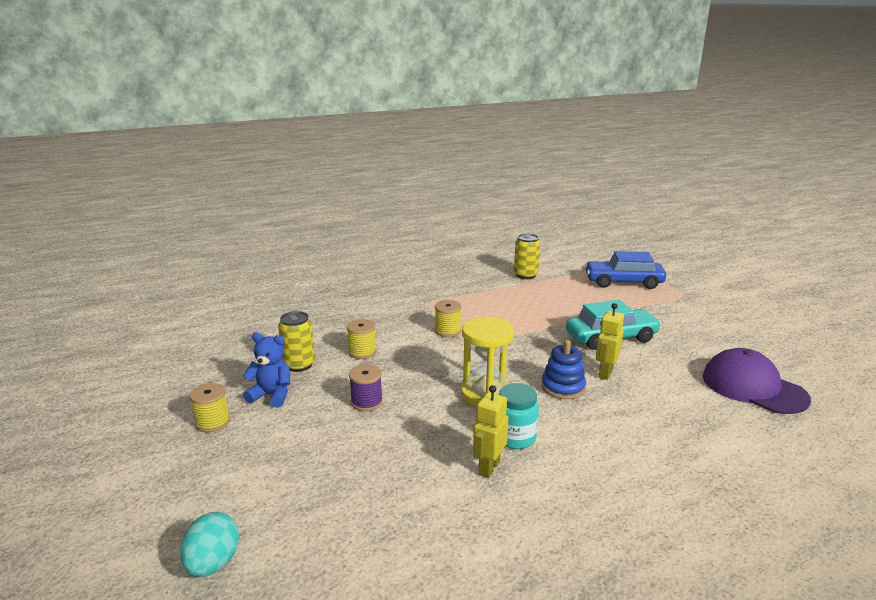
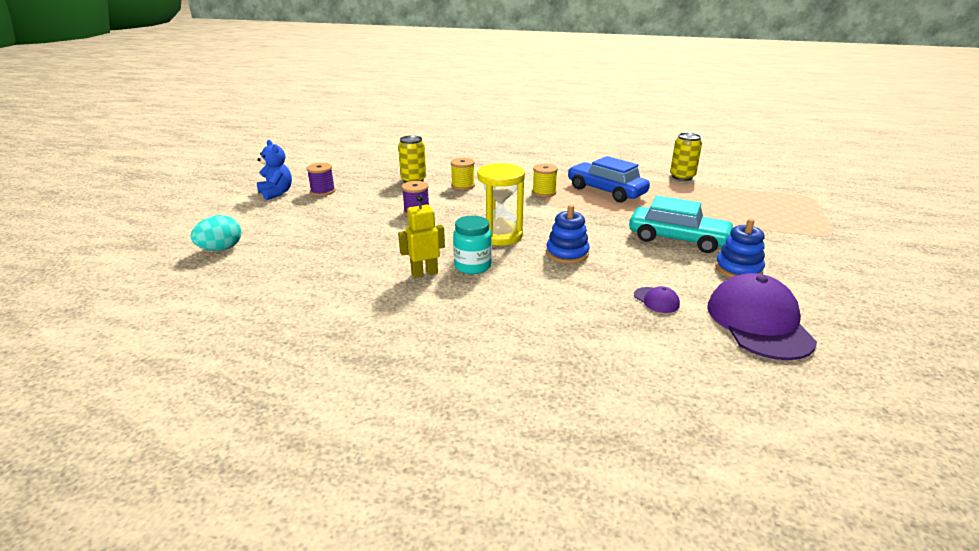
camera: 40 degrees right, 5 degrees up
yellow spool [190,383,230,432] -> purple spool [307,163,335,196]
blue teddy bear [243,332,290,407] -> blue teddy bear moved to [257,140,292,200]
blue car [585,251,666,289] -> blue car moved to [567,156,650,203]
yellow robot [596,303,624,380] -> none
none -> purple cap [634,286,680,313]
none -> blue stacking toy [715,219,765,278]

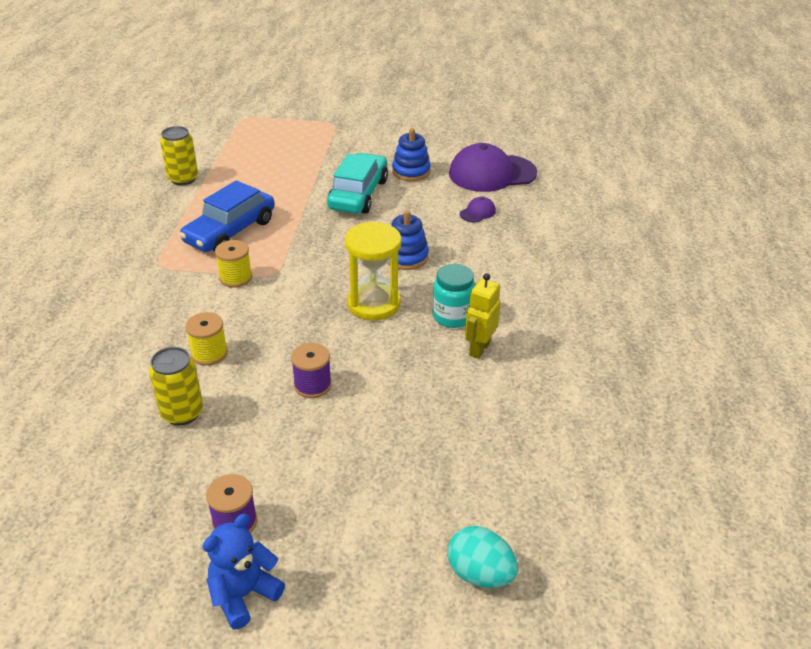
camera: 100 degrees left, 10 degrees up
yellow robot [398,195,445,278] -> yellow robot turned 60 degrees clockwise [465,273,501,359]

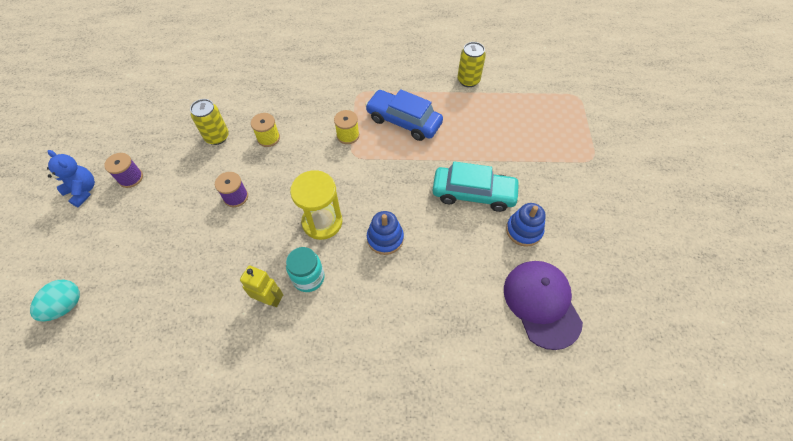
camera: 85 degrees right, 20 degrees up
purple cap [460,197,496,223] -> none

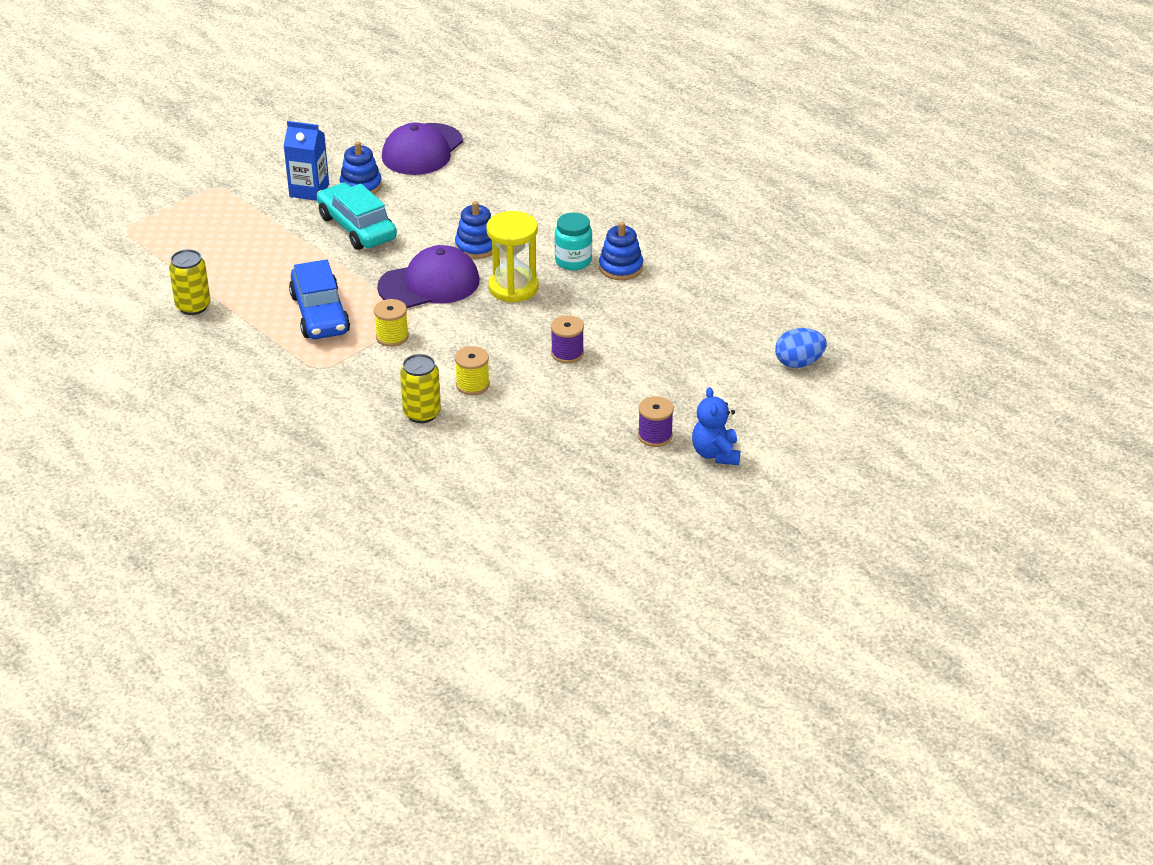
camera: 135 degrees left, 20 degrees down
turquoise egg [30,280,80,322] -> blue egg [775,328,827,368]
yellow can [190,99,229,145] -> yellow can moved to [400,354,441,423]
yellow robot [240,265,283,307] -> blue stacking toy [599,222,643,280]
none -> blue carton [284,121,329,201]
none -> purple cap [377,245,479,308]

